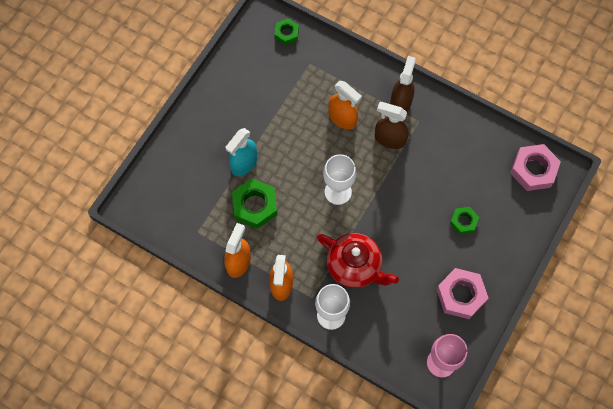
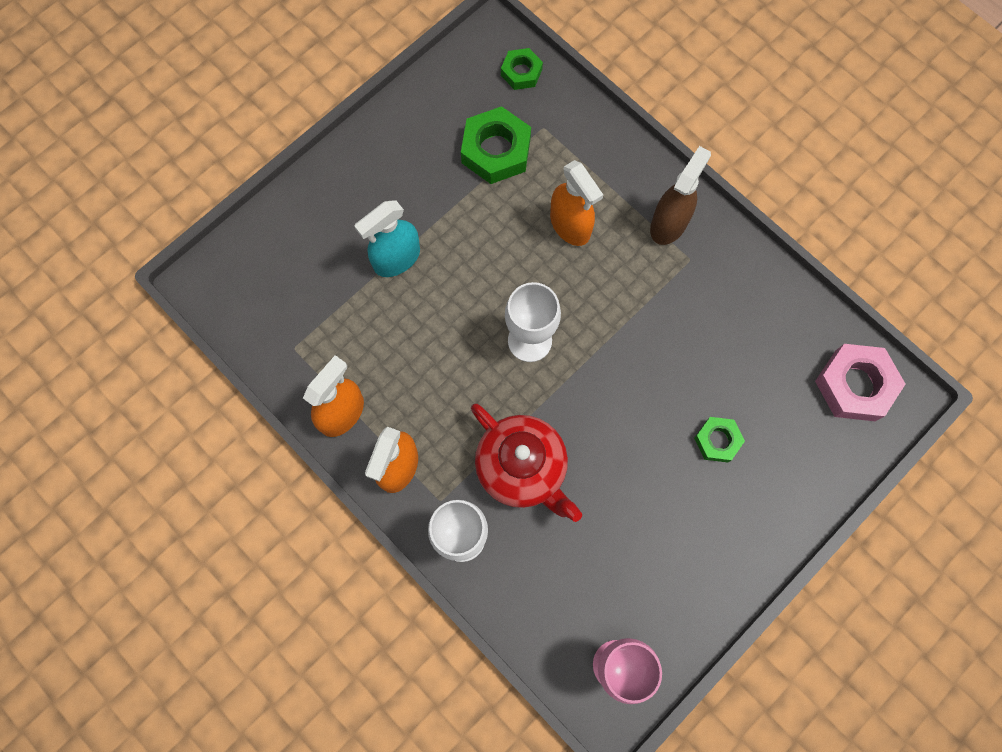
camera: 15 degrees right, 5 degrees up
green nut [232,178,277,229] -> green nut moved to [461,106,531,184]
brown spray bottle [375,102,409,149] -> none
pink nut [436,268,488,319] -> none

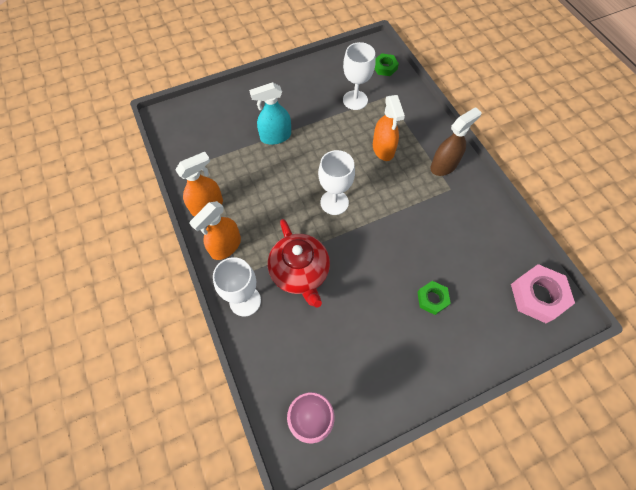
camera: 20 degrees right, 10 degrees down
green nut [461,106,531,184] -> white goblet [343,42,375,110]

